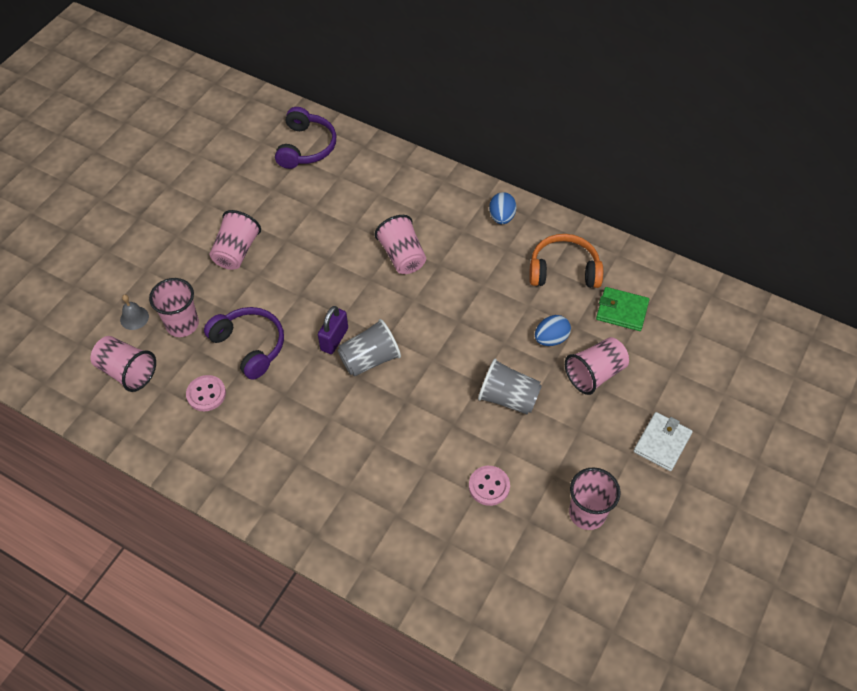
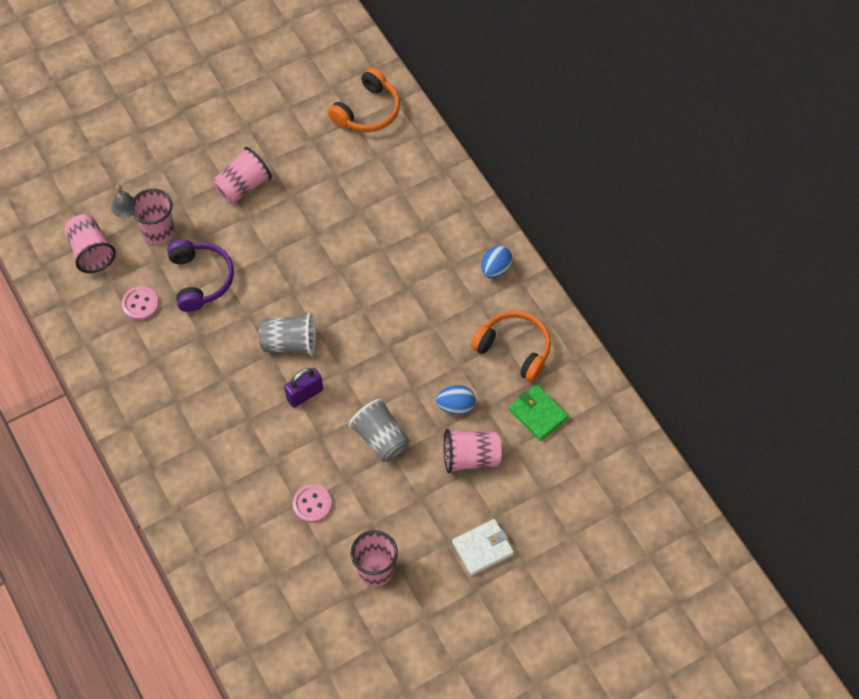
camera: 30 degrees right, 5 degrees up
purple headphones [275,107,337,169] -> orange headphones [328,68,400,132]
purple padlock [318,306,348,354] -> purple padlock moved to [284,368,323,408]
pink cup [375,215,426,274] -> none

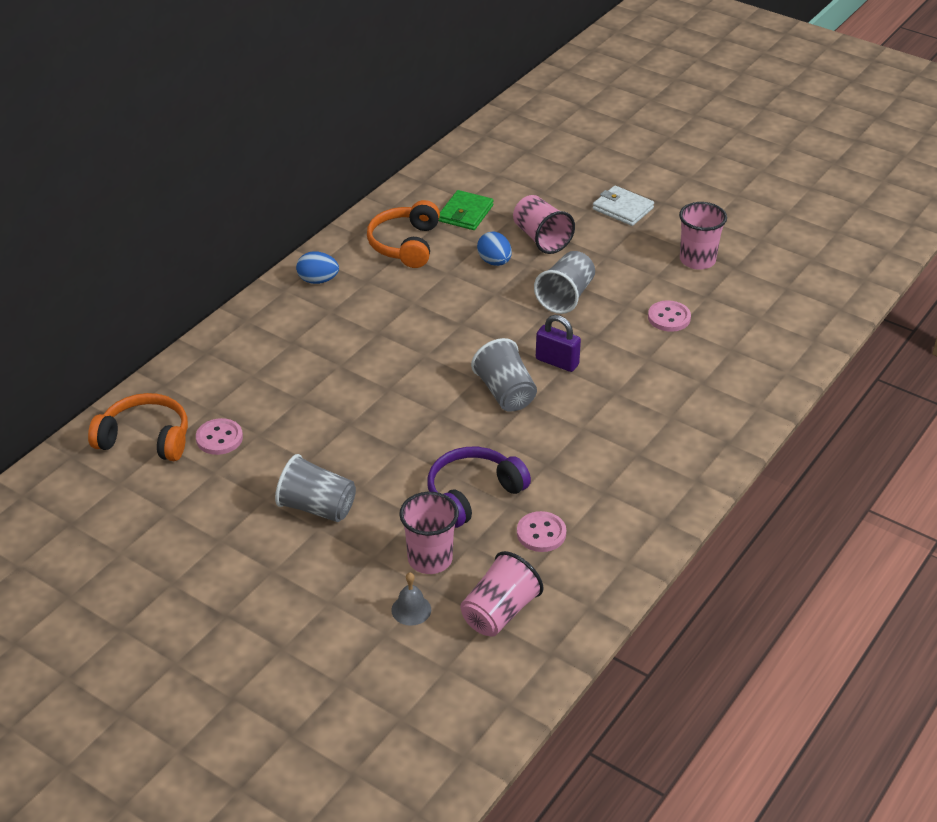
camera: 115 degrees left, 20 degrees down
pink cup [213,147,272,203] -> grey cup [275,454,356,522]
none -> pink button [196,418,243,455]

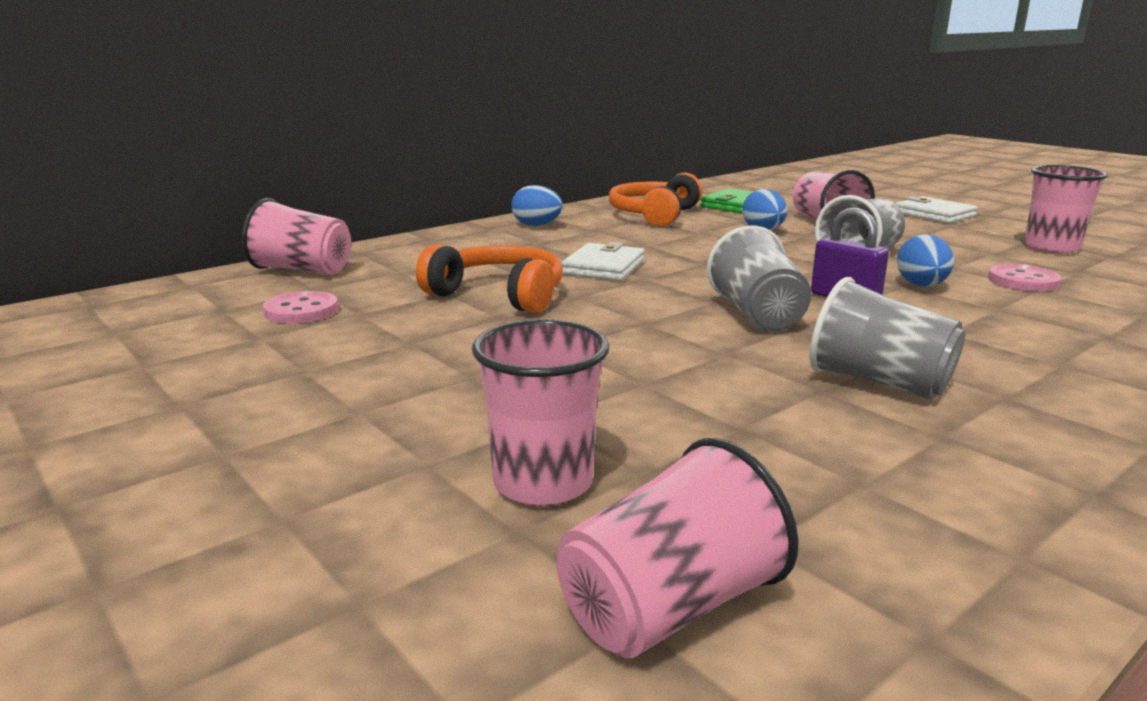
camera: 15 degrees right, 20 degrees down
orange headphones [88,393,188,461] -> orange headphones moved to [416,244,563,313]
grey cup [275,454,356,522] -> grey cup moved to [809,277,965,400]
grey bell [391,573,431,626] -> none
purple headphones [428,447,531,528] -> none
pink button [517,511,566,552] -> none
none -> pink cup [242,198,351,275]
none -> white wallet [562,242,645,281]
none -> blue egg [897,234,954,287]

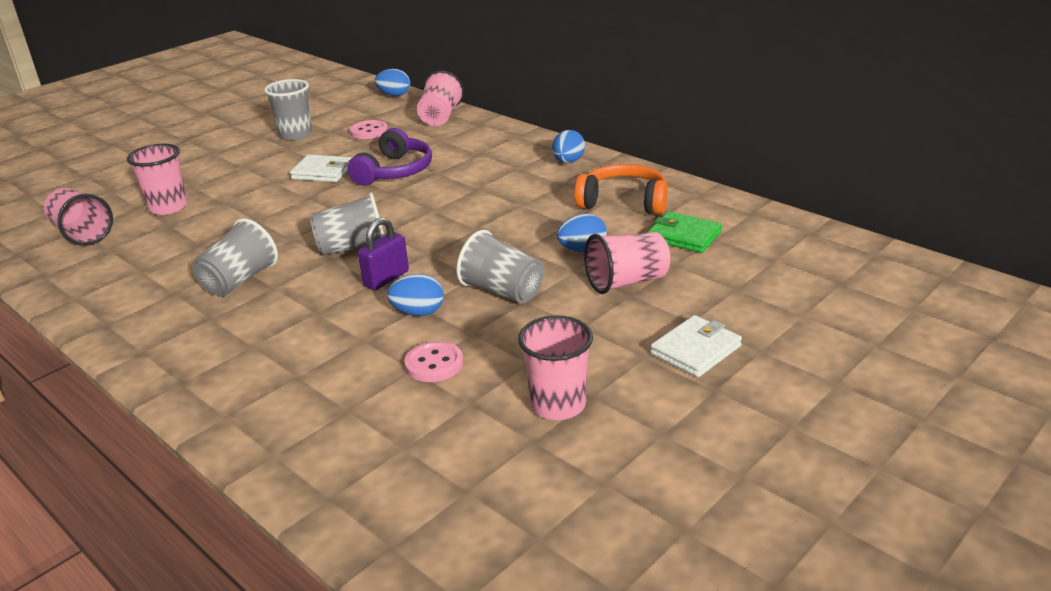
camera: 85 degrees right, 10 degrees up
orange headphones [416,244,563,313] -> purple headphones [347,128,432,186]
white wallet [562,242,645,281] -> white wallet moved to [290,155,352,182]
none -> grey cup [264,79,312,141]
none -> blue egg [375,69,410,96]

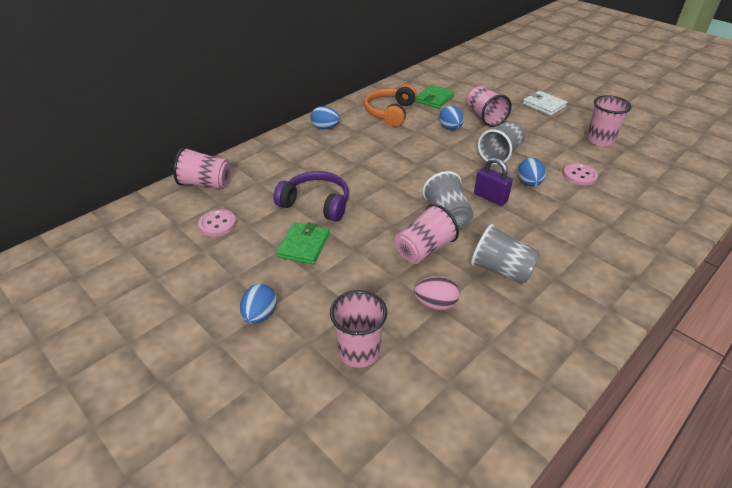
camera: 90 degrees left, 10 degrees up
pink cup [44,188,113,246] -> pink cup moved to [395,204,459,264]
grey cup [264,79,312,141] -> none
white wallet [290,155,352,182] -> green wallet [276,222,330,265]
blue egg [375,69,410,96] -> blue egg moved to [240,284,277,324]
none -> pink egg [414,276,460,310]

